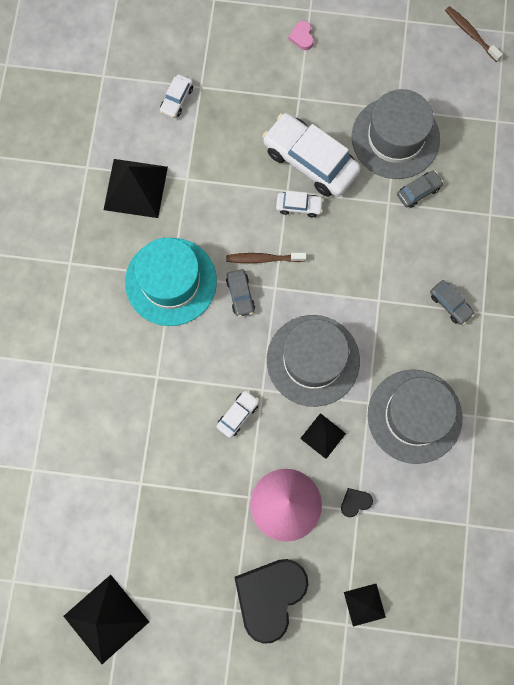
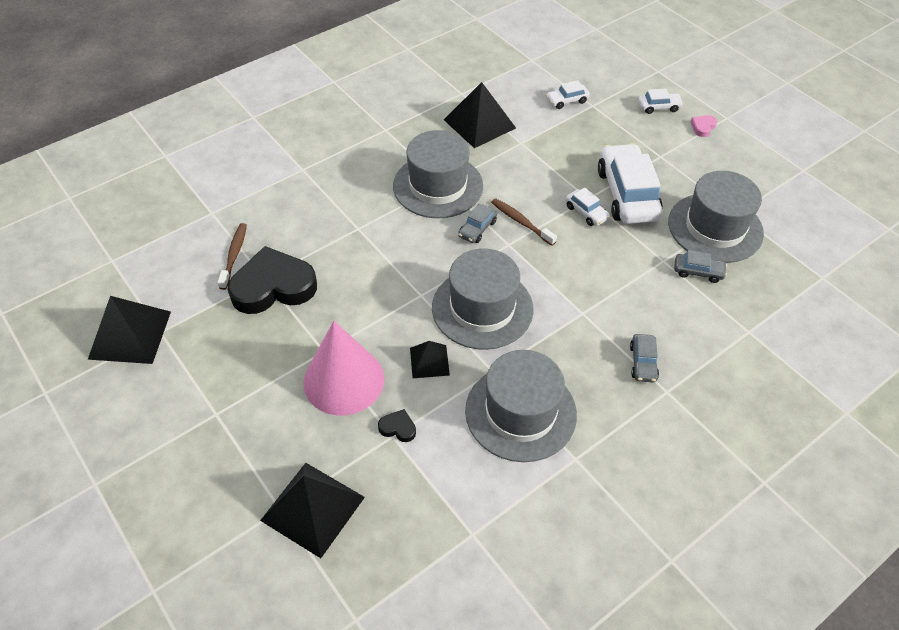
camera: 45 degrees right, 25 degrees down
turquoise hat [125,238,217,326] -> grey hat [393,130,483,218]
white car [216,390,259,438] -> white car moved to [638,89,683,114]
black heart [234,559,308,644] -> black heart moved to [228,246,317,314]
black pyramid [344,584,386,626] -> black pyramid [260,463,365,558], size x1.79
brown toothbrush [445,6,503,62] -> brown toothbrush moved to [217,223,247,290]

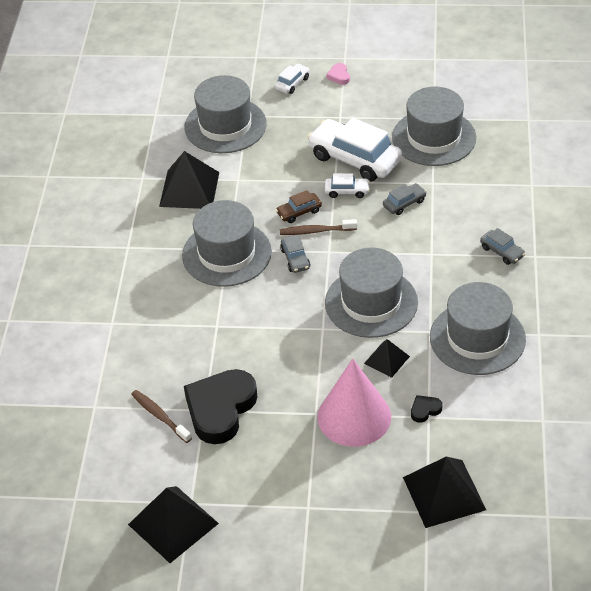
camera: 45 degrees left, 5 degrees down
white car [546,80,590,109] -> grey hat [184,75,267,153]
grey car [674,250,727,283] -> grey car moved to [383,183,427,215]
none -> brown car [276,190,322,223]

